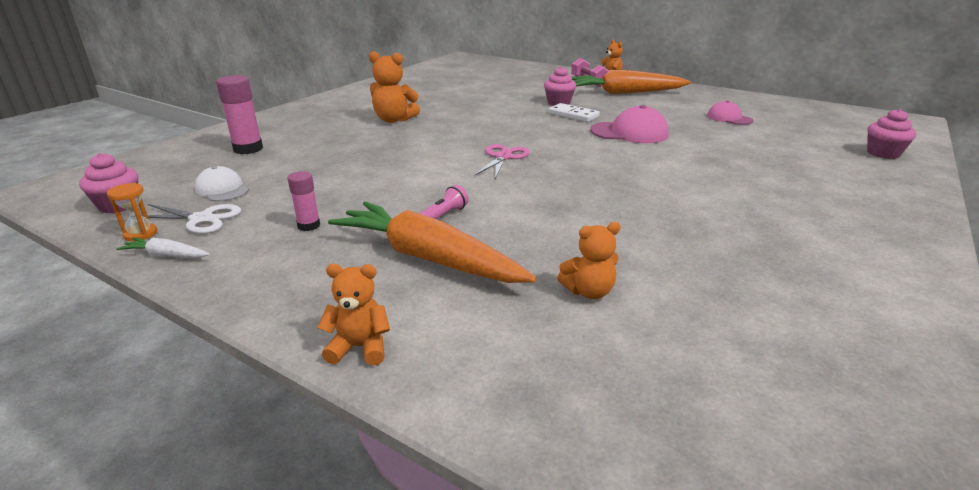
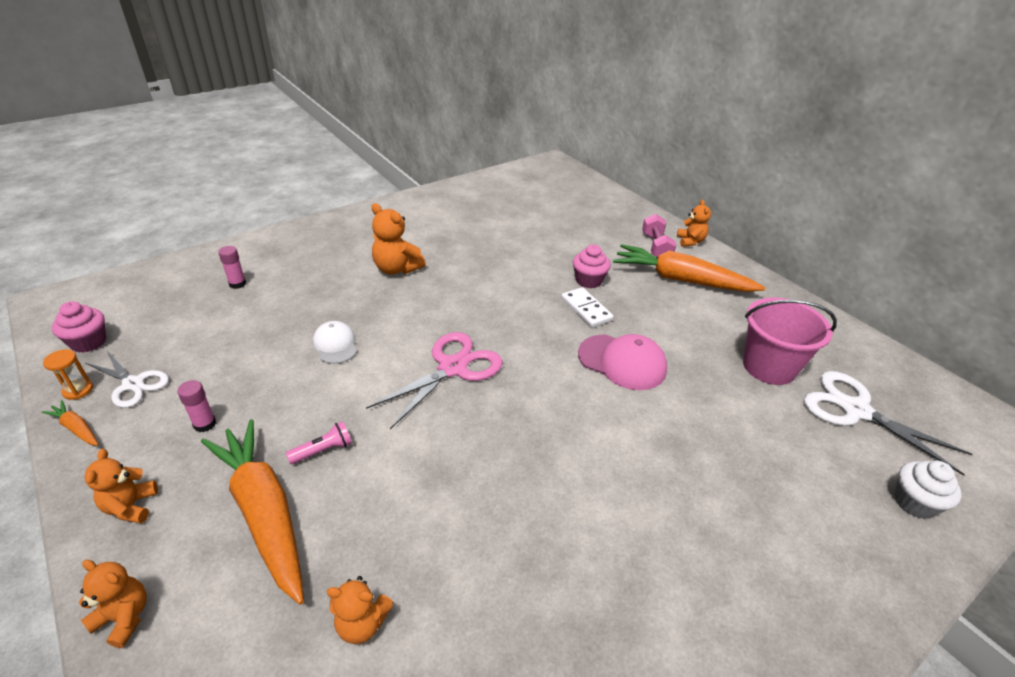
camera: 20 degrees right, 10 degrees up
white carrot [116,238,210,258] -> orange carrot [41,400,99,446]
white cap [195,166,249,202] -> white cap moved to [313,321,357,364]
pink glue stick [216,75,263,154] -> pink glue stick [218,246,246,289], size x0.59
pink scissors [475,144,530,179] -> pink scissors [366,332,503,429], size x1.55
pink cap [707,100,754,125] -> pink bucket [743,298,837,385]
pink cupcake [867,109,916,159] -> white cupcake [894,460,962,519]
none -> orange teddy bear [85,449,158,523]
none -> white scissors [804,371,972,476]

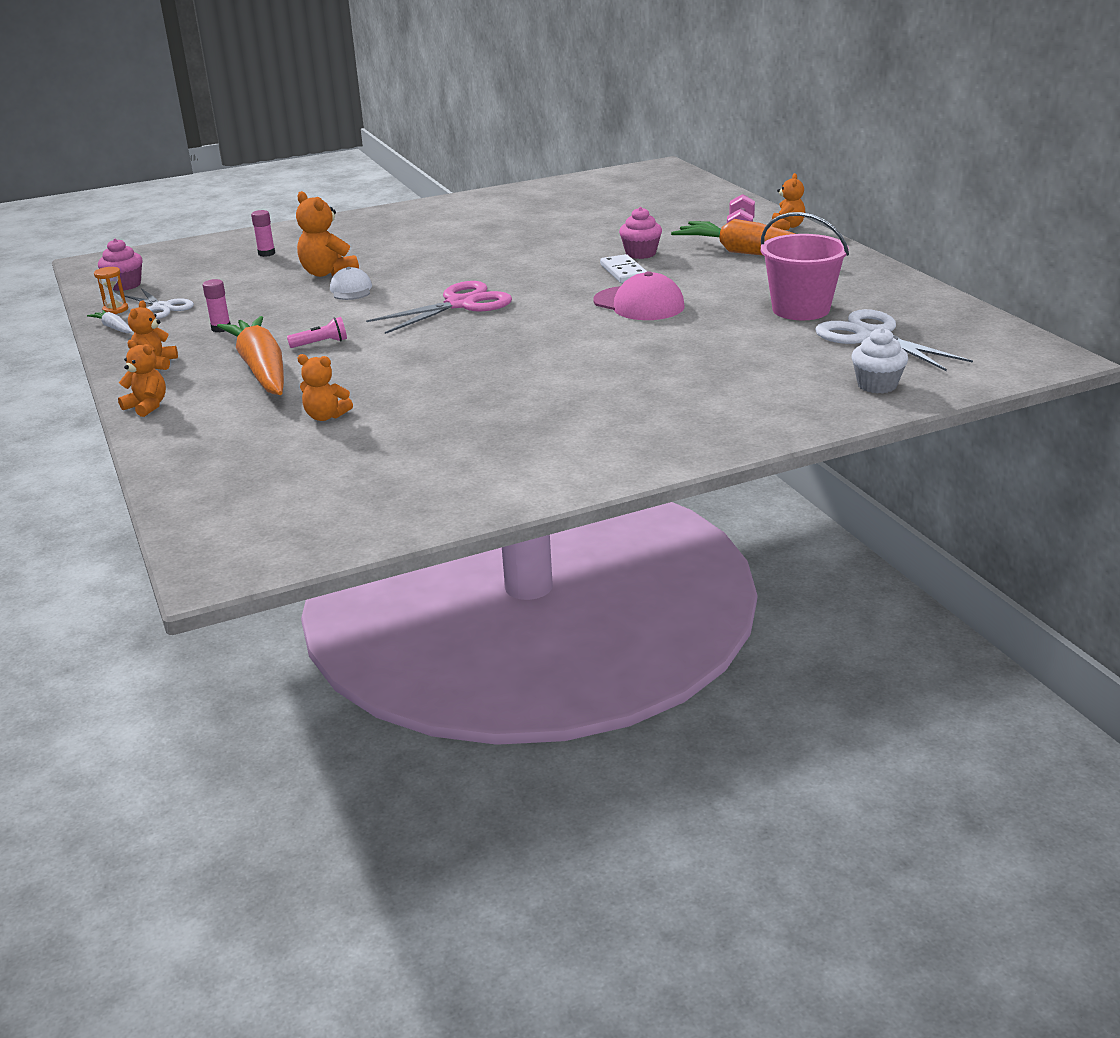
camera: 15 degrees right, 10 degrees down
orange carrot [41,400,99,446] -> white carrot [87,310,133,333]
orange teddy bear [372,203,426,274] -> orange teddy bear moved to [296,191,359,277]

